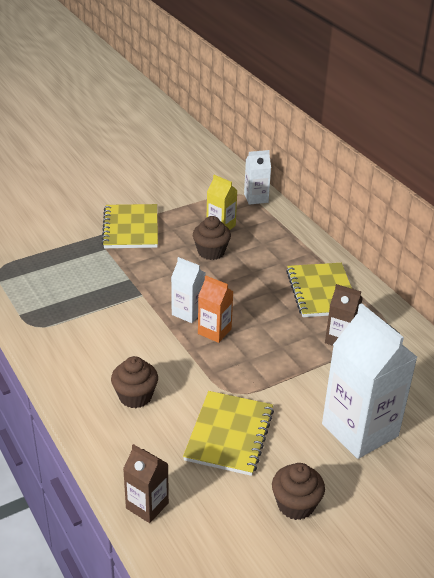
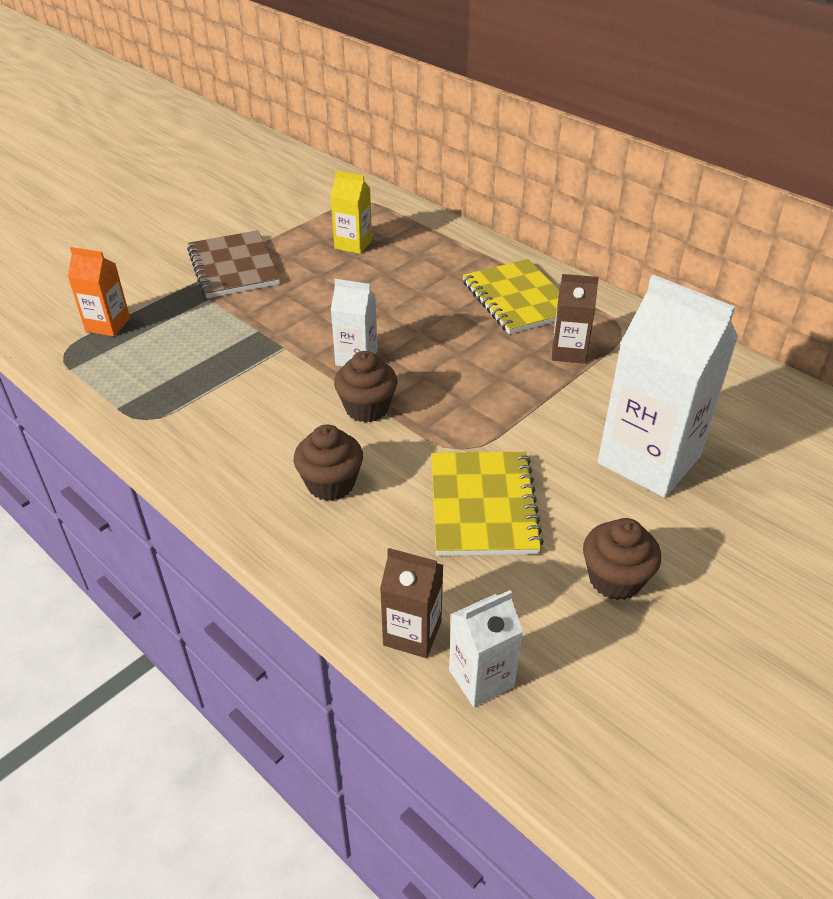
camera: 15 degrees left, 5 degrees up
yellow notebook [102,204,158,248] -> brown notebook [187,230,280,298]
brown cupcake [193,216,231,260] -> brown cupcake moved to [334,351,397,422]
orange carton [198,276,234,343] -> orange carton moved to [68,247,130,336]
white carton [244,150,271,205] -> white carton moved to [449,590,523,707]

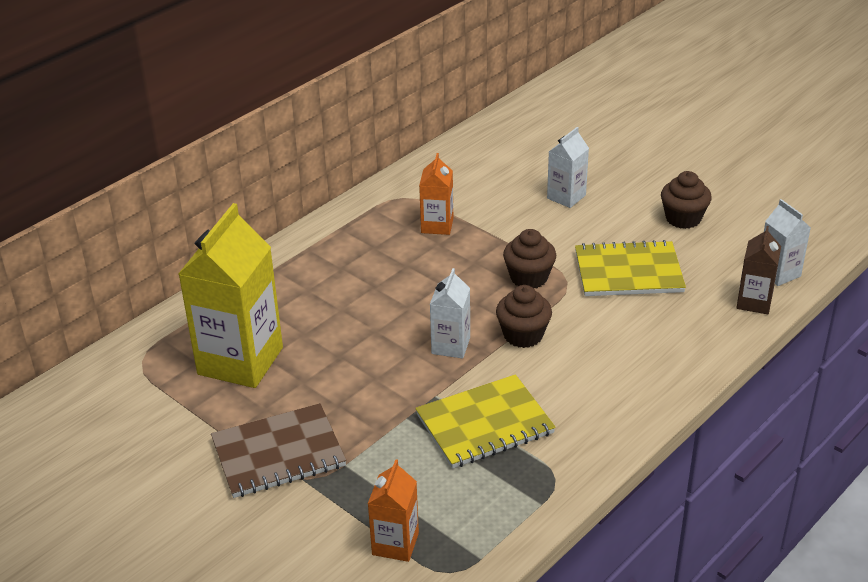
camera: 90 degrees left, 5 degrees down
brown cupcake [294,424,363,501] -> brown cupcake moved to [503,229,556,288]
yellow carton [330,171,372,254] -> yellow carton [178,203,283,388], size x1.96
yellow notebook [462,259,559,334] -> yellow notebook moved to [415,374,556,469]
brown carton [552,274,599,364] -> orange carton [419,153,453,235]
white carton [598,275,738,498] -> white carton [547,127,589,208], size x0.51

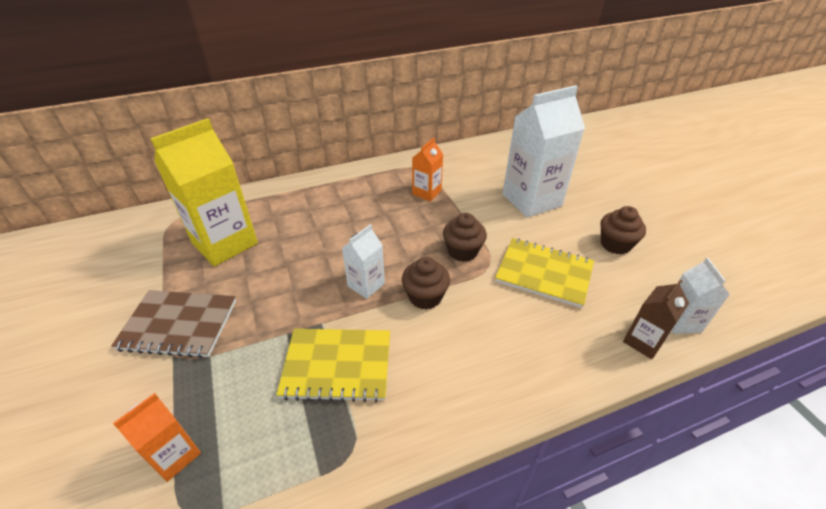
camera: 25 degrees right, 5 degrees up
white carton [547,127,589,208] -> white carton [502,85,585,218], size x1.96

